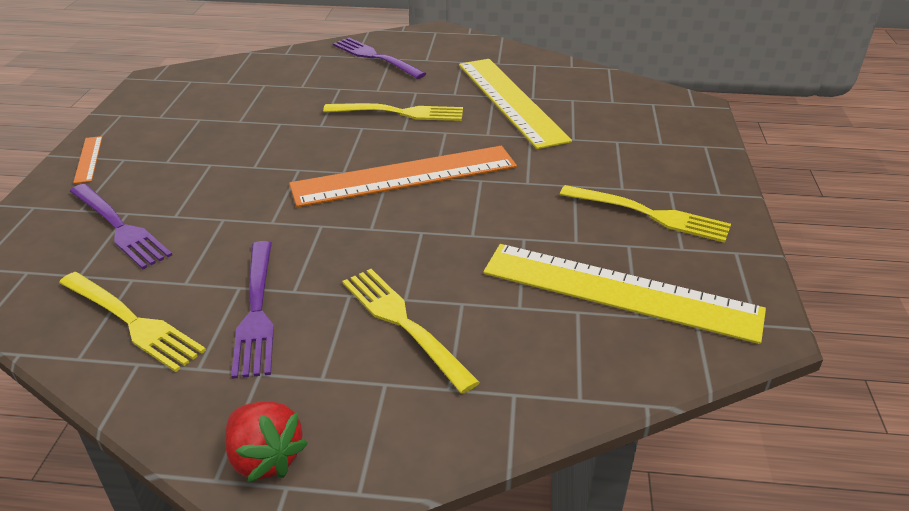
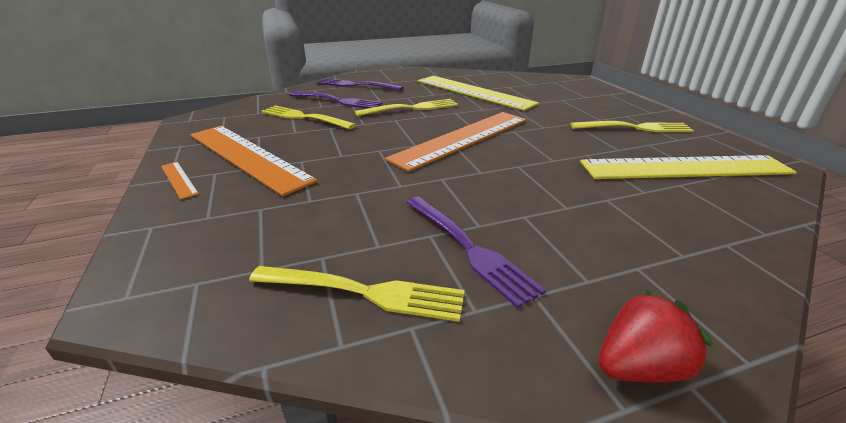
camera: 25 degrees left, 5 degrees down
purple fork [70,184,172,269] -> purple fork moved to [289,91,382,108]
red strawberry [225,401,308,483] -> red strawberry turned 45 degrees counterclockwise [599,289,713,383]
yellow fork [342,269,480,394] -> yellow fork moved to [261,105,356,129]
none -> orange ruler [190,126,318,196]

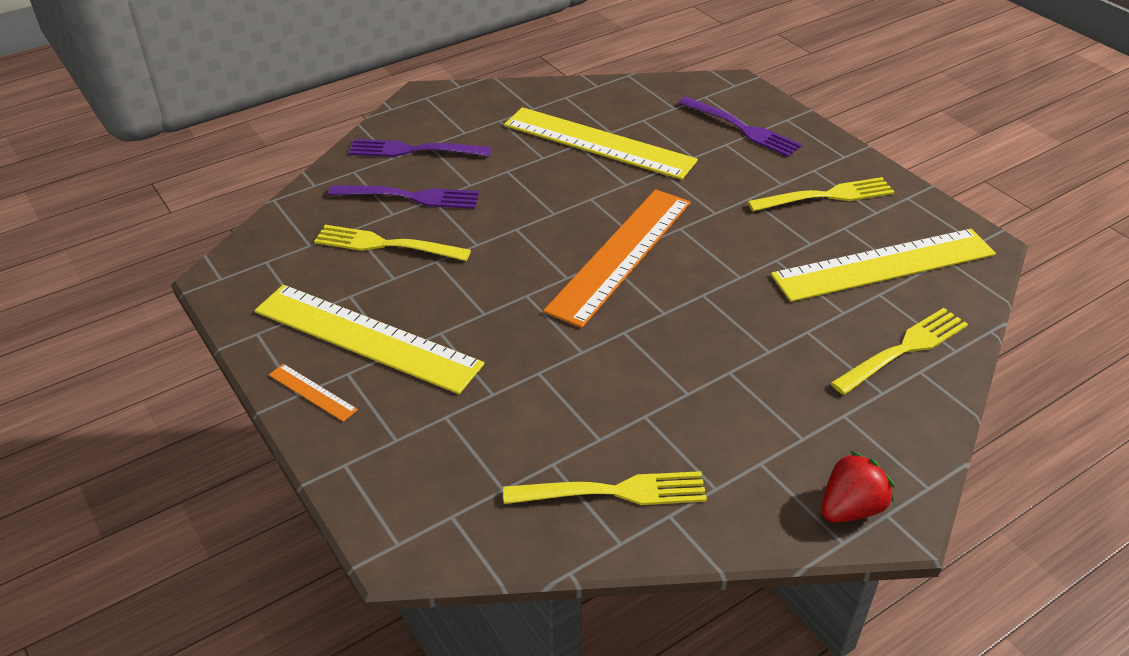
camera: 15 degrees left, 10 degrees up
orange ruler [190,126,318,196] -> yellow ruler [255,285,484,394]
yellow fork [355,99,458,116] -> yellow fork moved to [831,308,968,395]
purple fork [406,196,546,308] -> purple fork moved to [678,97,802,157]

